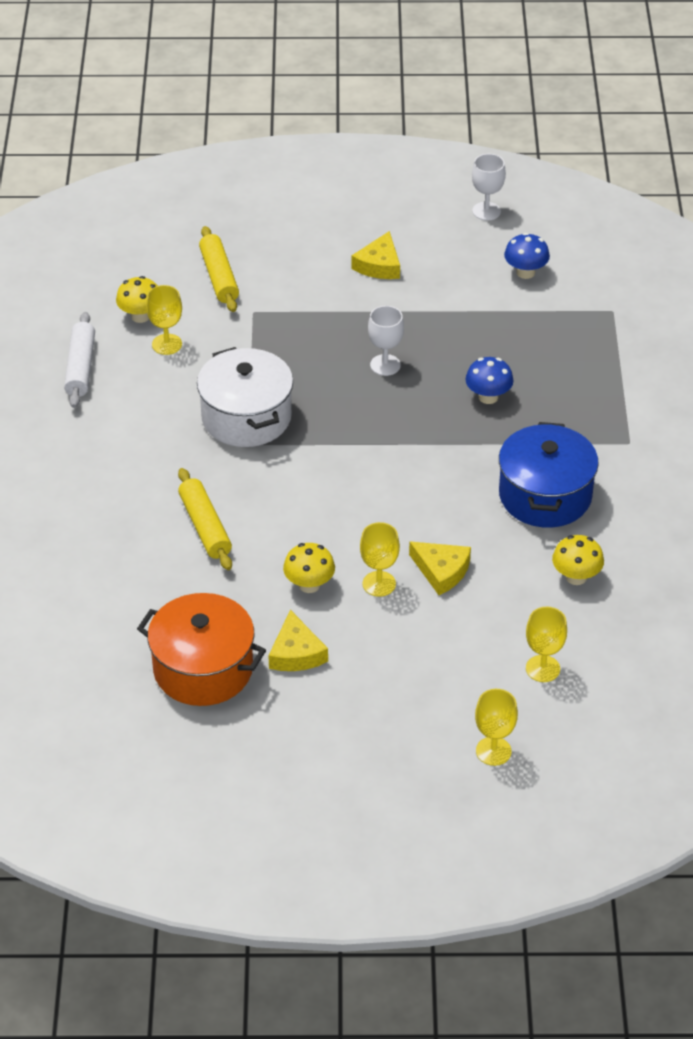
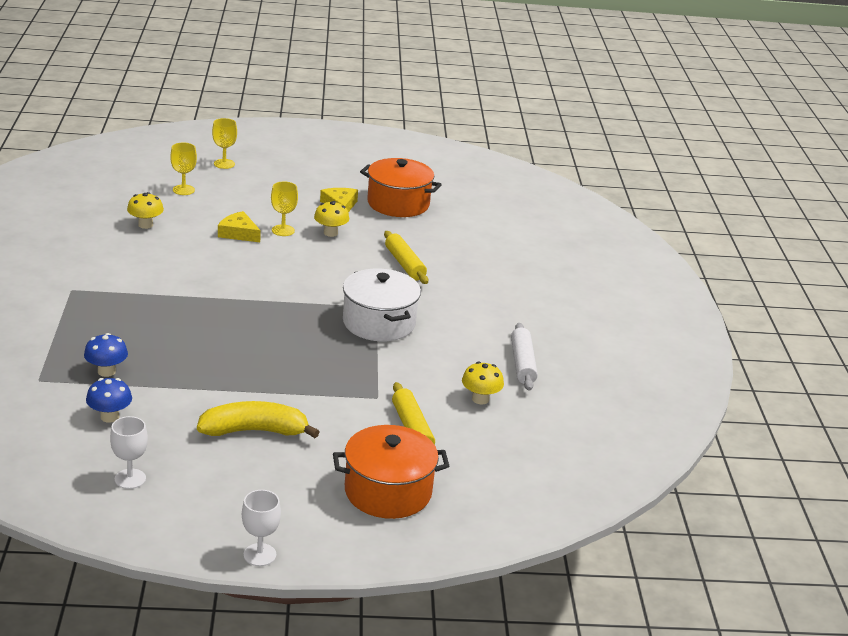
camera: 175 degrees right, 15 degrees down
yellow goblet [146,285,182,355] -> none
yellow cheese [351,231,400,279] -> yellow banana [197,401,320,438]
white goblet [368,306,404,376] -> white goblet moved to [242,490,281,566]
blue mushroom [465,357,514,404] -> blue mushroom moved to [84,333,128,377]
blue pot [499,422,599,528] -> none
none -> orange pot [333,425,449,519]

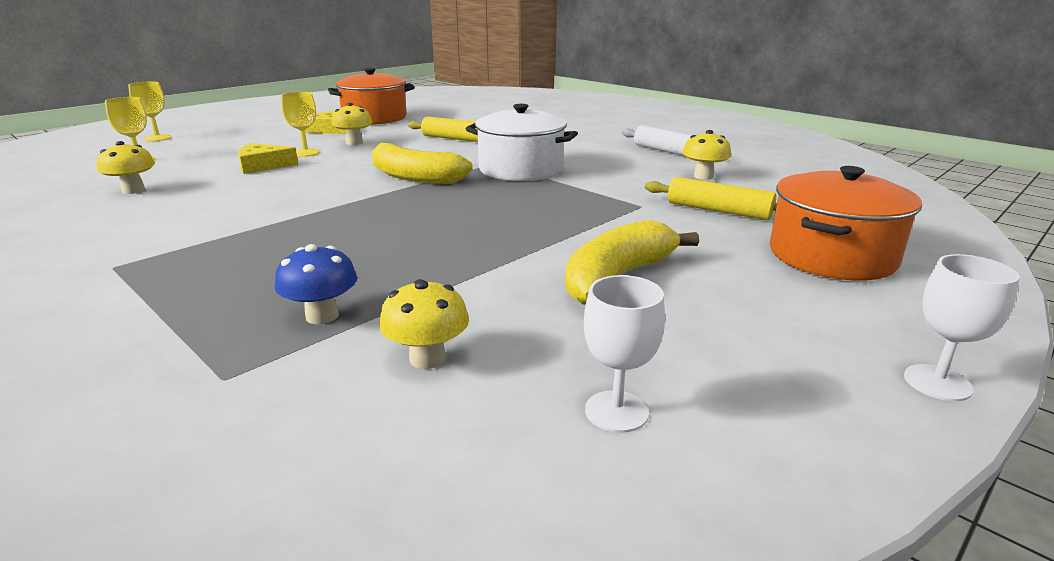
camera: 40 degrees left, 5 degrees down
blue mushroom [86,378,132,423] -> yellow mushroom [379,279,469,369]
none -> yellow banana [372,143,473,184]

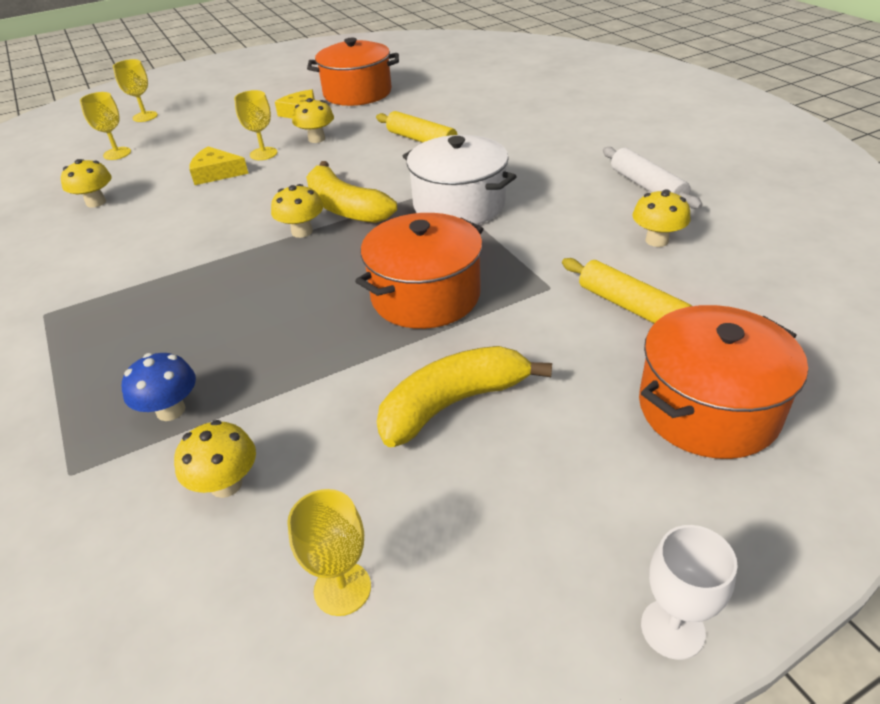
camera: 20 degrees right, 15 degrees up
white goblet [584,275,665,433] -> yellow goblet [287,489,371,616]
none -> yellow mushroom [271,184,323,238]
none -> orange pot [355,213,484,329]

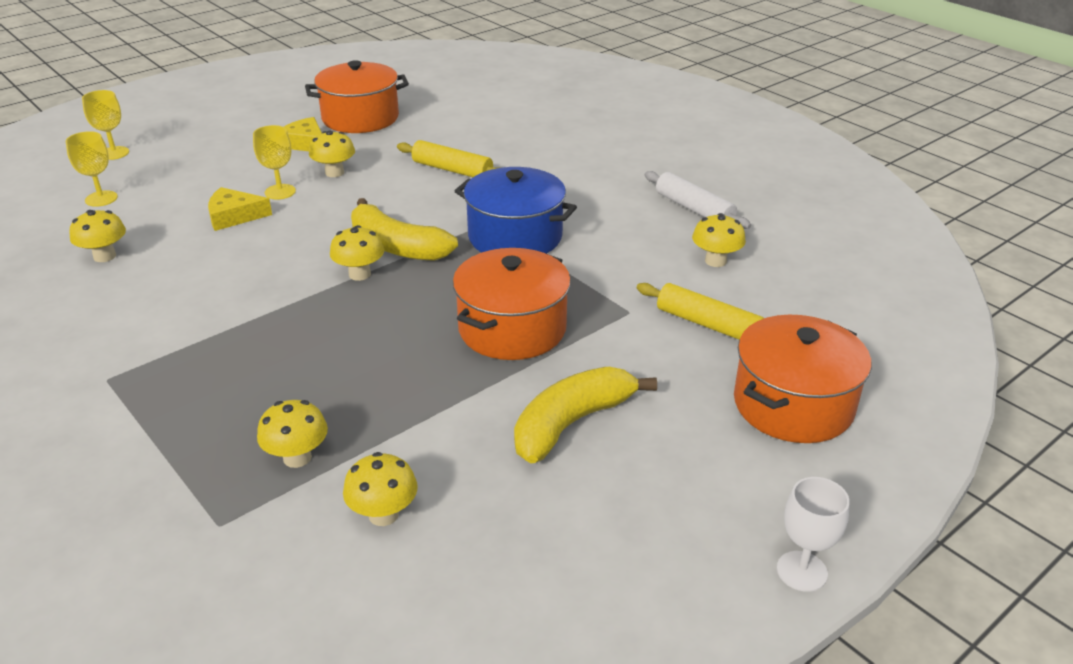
camera: 15 degrees left, 5 degrees down
blue mushroom [122,353,196,421] -> yellow mushroom [257,400,328,468]
yellow goblet [287,489,371,616] -> none
white pot [403,135,517,225] -> blue pot [455,167,577,254]

